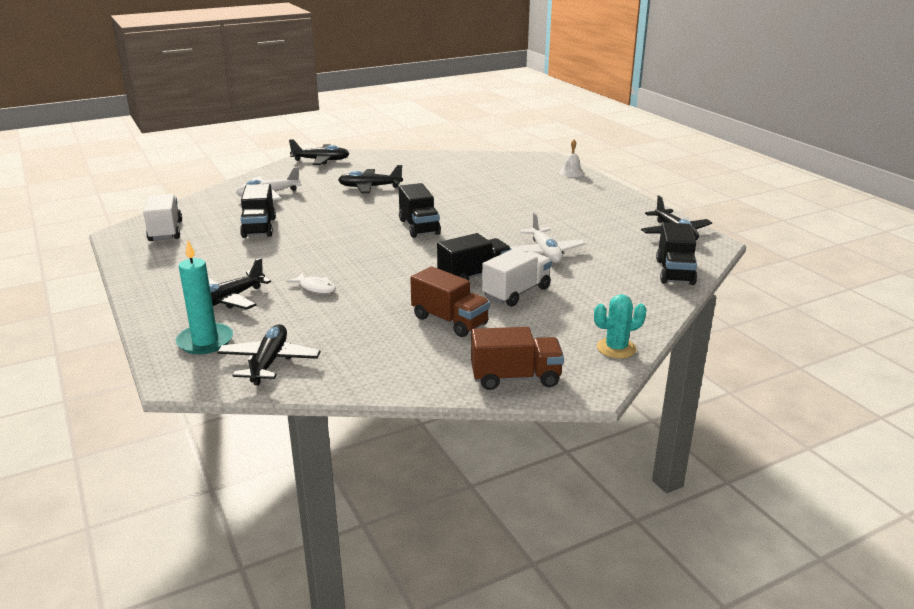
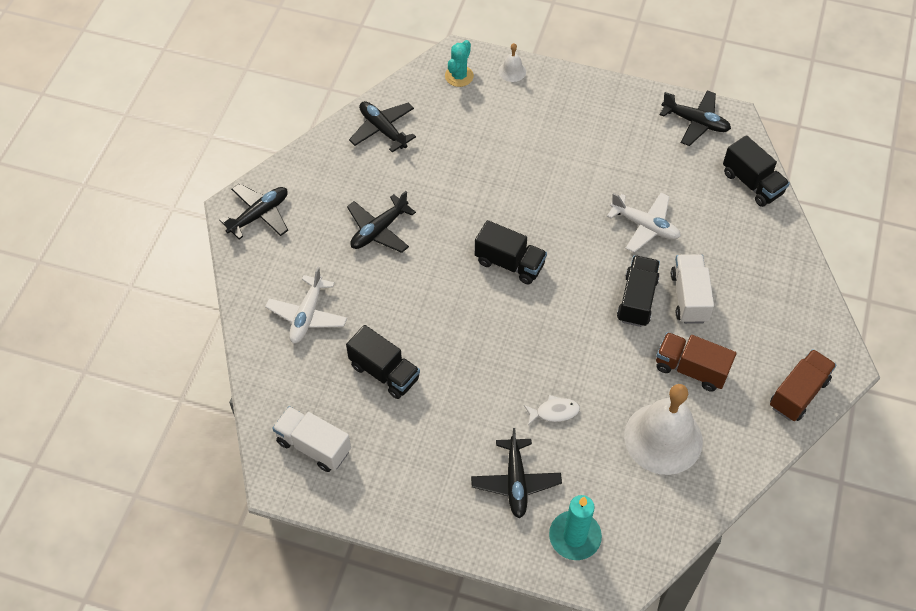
camera: 45 degrees left, 30 degrees up
black plane [217,324,321,386] -> black plane moved to [349,101,416,152]
brown truck [410,266,490,337] -> brown truck turned 150 degrees counterclockwise [656,332,736,392]
turquoise cactus [594,294,647,359] -> turquoise cactus moved to [445,40,474,87]
none -> white bell [624,384,703,475]

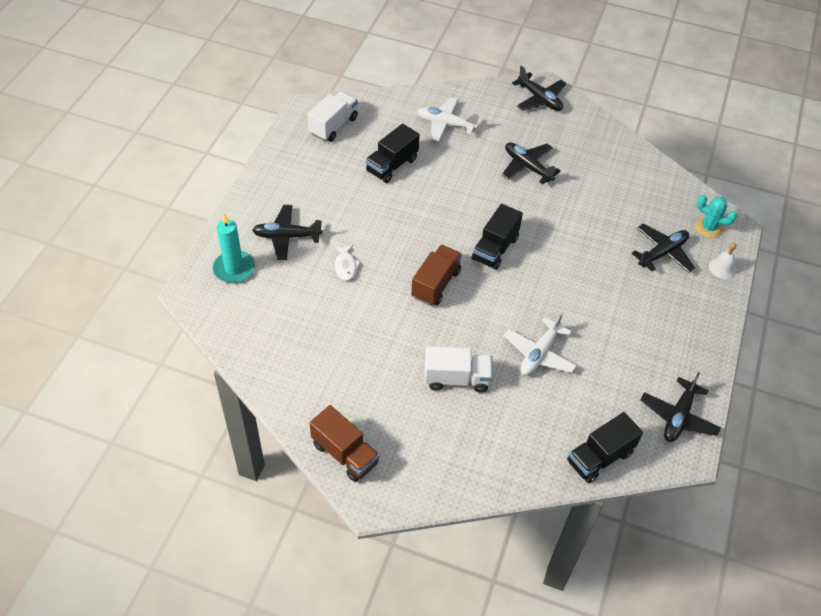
camera: 90 degrees right, 5 degrees down
black plane [349,101,416,152] -> black plane moved to [632,224,695,273]
black truck [617,255,660,327] -> none
white bell [624,384,703,475] -> none
brown truck [656,332,736,392] -> brown truck moved to [411,245,462,306]

